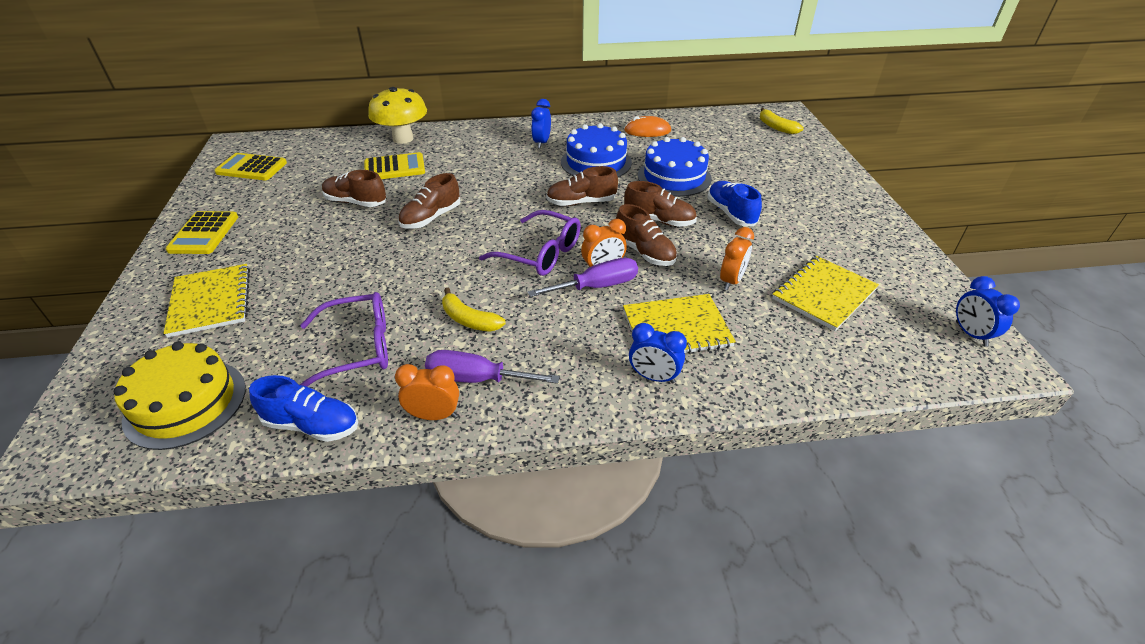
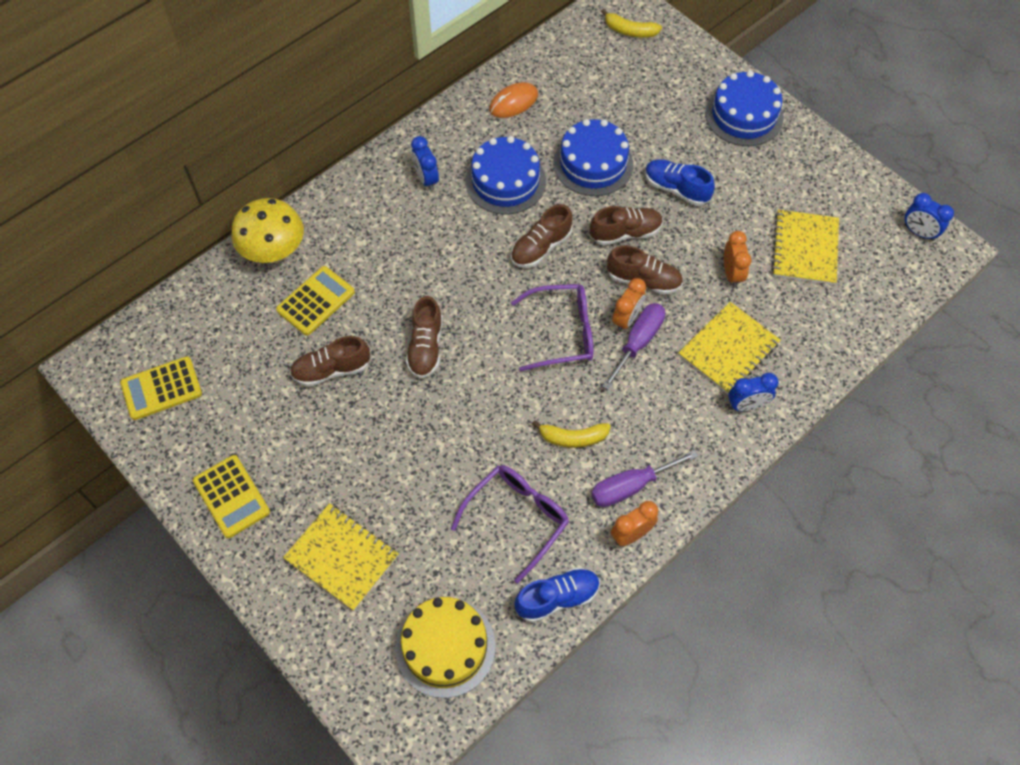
camera: 35 degrees left, 20 degrees up
none -> blue cake [705,71,784,146]

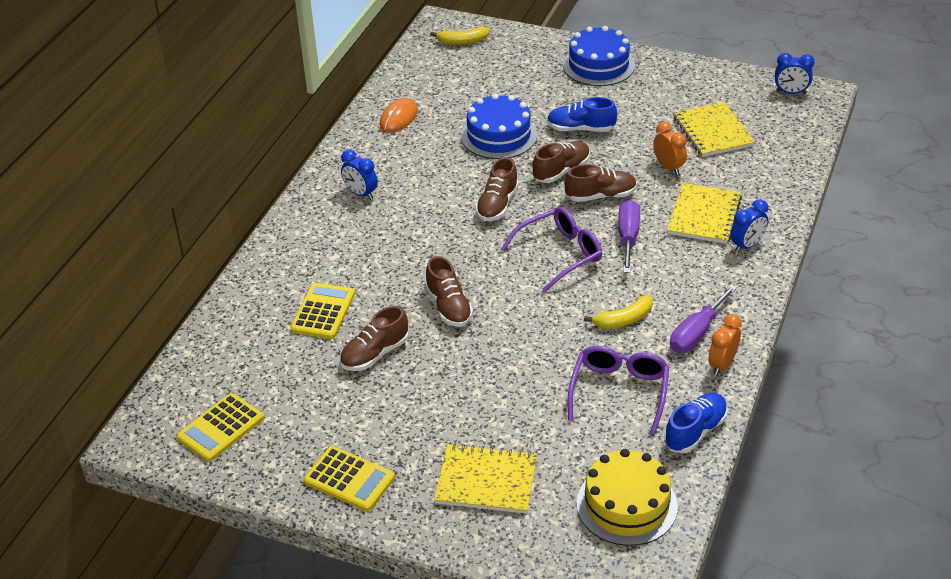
camera: 25 degrees left, 20 degrees down
yellow mushroom [232,198,304,263] -> none
blue cake [465,136,546,214] -> none
orange clock [612,278,646,332] -> none

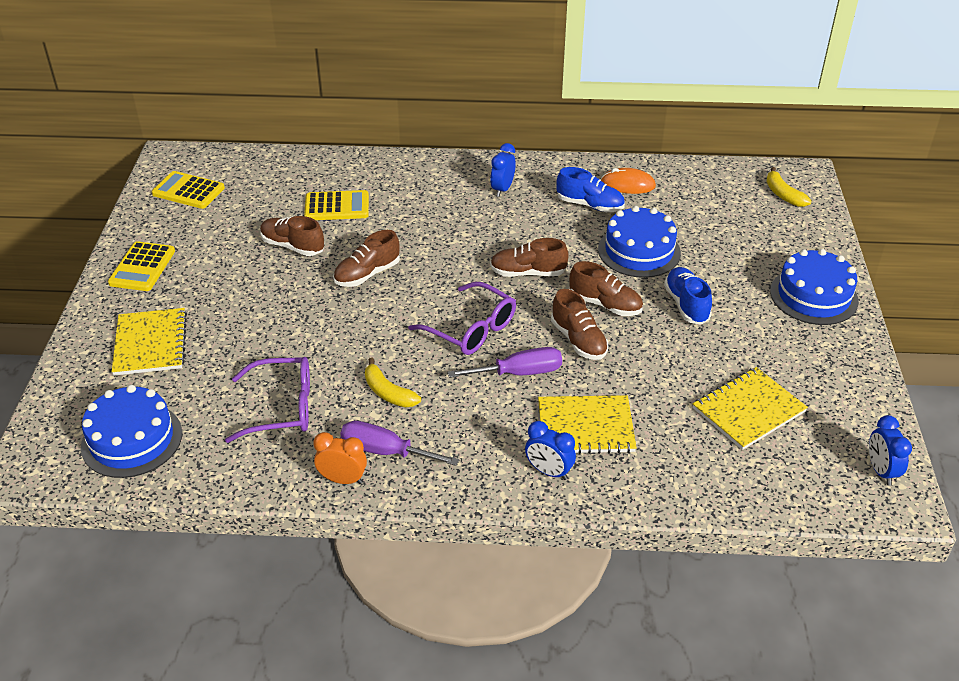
camera: 70 degrees right, 0 degrees up
yellow cake [576,449,678,546] -> blue cake [81,385,182,478]
orange clock [653,122,687,175] -> none
blue shoe [664,393,728,453] -> blue shoe moved to [556,167,625,212]

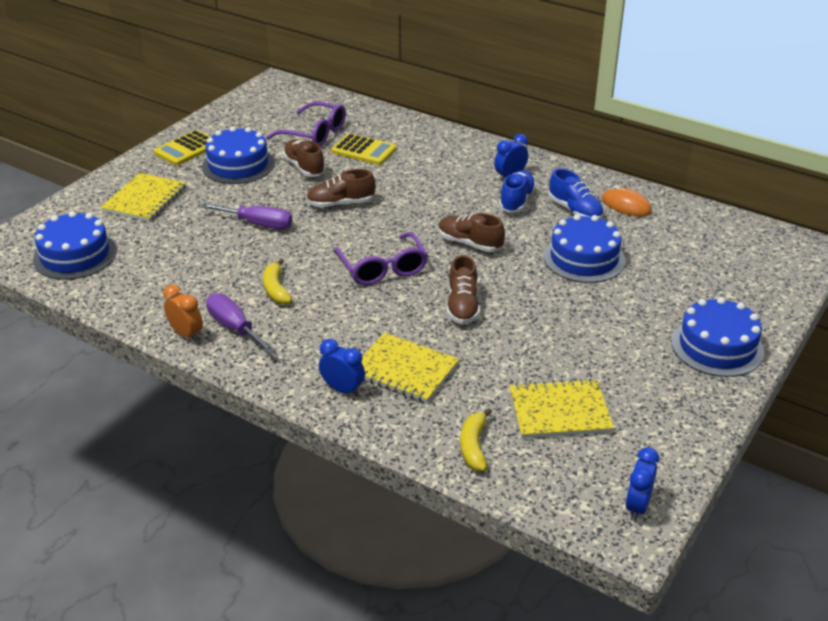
camera: 30 degrees right, 5 degrees down
yellow calculator [152,171,225,209] -> none
purple glasses [225,357,310,443] -> purple glasses moved to [266,101,346,146]
purple screwdriver [448,347,562,378] -> purple screwdriver moved to [201,203,292,229]
blue clock [525,421,576,480] -> blue clock turned 150 degrees clockwise [319,339,365,397]
brown shoe [569,261,643,316] -> none
blue shoe [664,267,712,325] -> blue shoe moved to [499,170,536,213]
yellow banana [766,167,812,207] -> yellow banana moved to [460,408,492,471]
none -> blue cake [202,126,274,184]

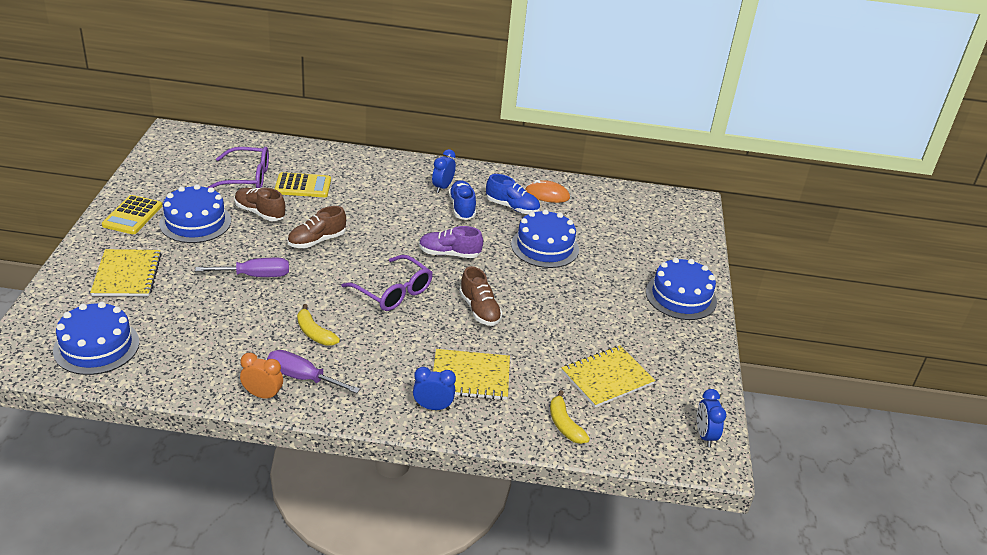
camera: 30 degrees left, 0 degrees up
brown shoe [438,213,505,252] -> purple shoe [419,226,483,258]

